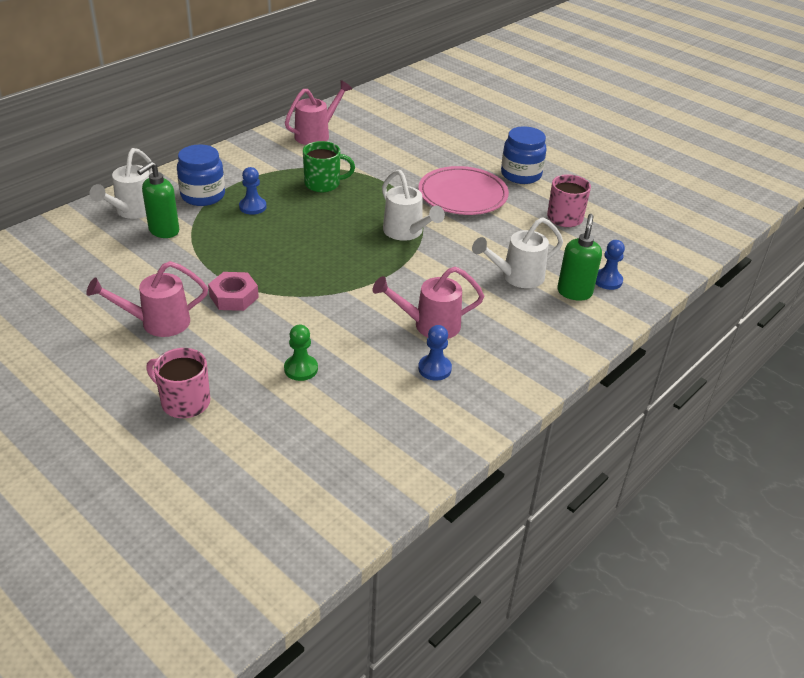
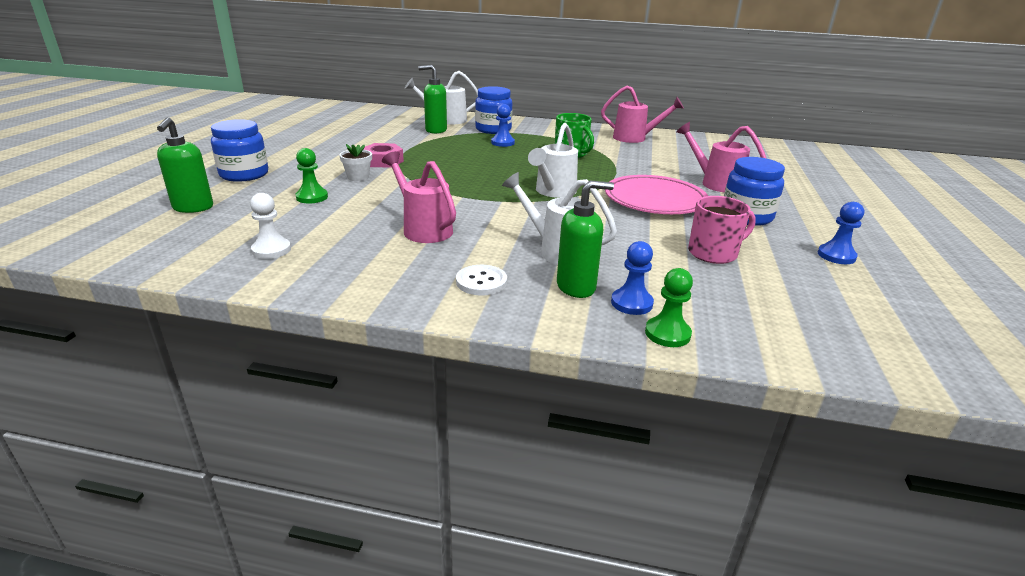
camera: 60 degrees right, 10 degrees down
pink watering can [86,261,208,337] -> pink watering can moved to [676,122,766,192]
pink mug [146,348,210,418] -> blue jar [211,119,268,182]
blue pawn [418,325,452,381] -> blue pawn moved to [818,202,864,264]
none -> green soap dispenser [157,117,213,213]
none -> white pawn [250,193,291,259]
none -> white flower pot [339,144,372,181]
none -> white button [456,265,507,295]
none -> green pawn [645,268,693,347]

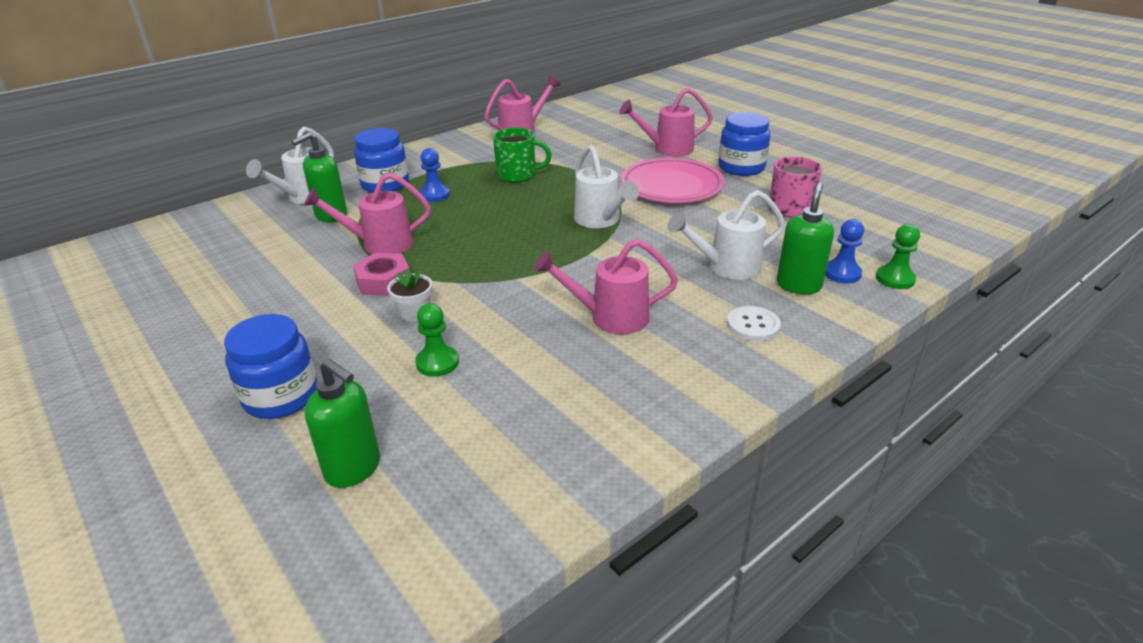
camera: 50 degrees left, 5 degrees up
white pawn [250,193,291,259] -> none
blue pawn [818,202,864,264] -> none
none -> pink watering can [304,172,431,254]

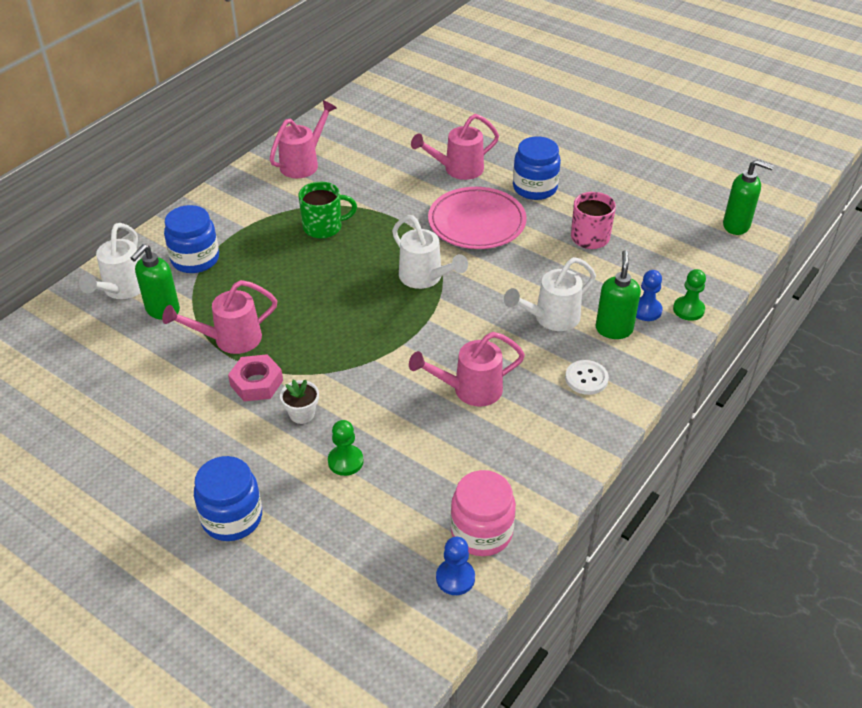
camera: 15 degrees left, 10 degrees up
green soap dispenser [305,359,380,488] -> green soap dispenser moved to [723,160,774,235]
blue pawn [419,148,450,202] -> blue pawn moved to [436,537,475,595]
none -> pink jar [450,470,516,556]

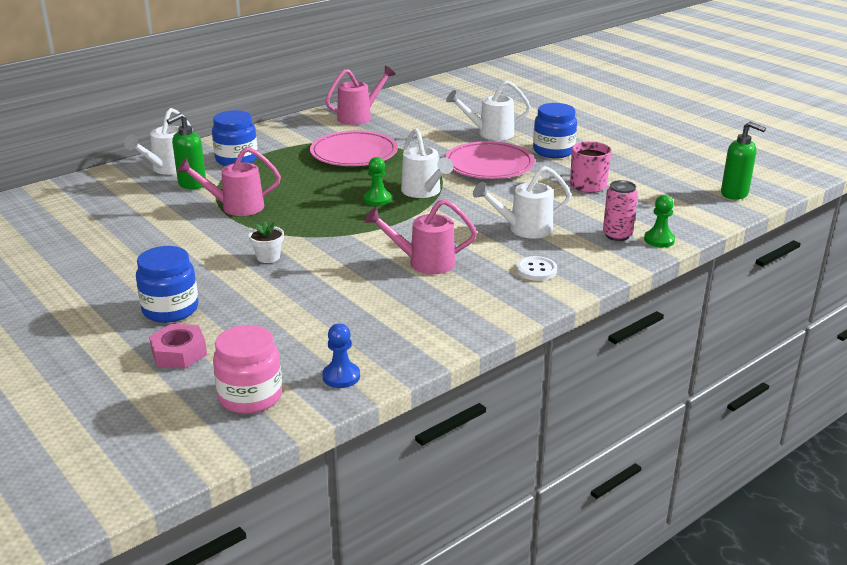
camera: 15 degrees right, 15 degrees down
pink nut [228,354,283,401] -> pink nut moved to [149,324,207,368]
green mug [299,182,357,238] -> pink plate [310,131,398,166]
green pawn [328,420,364,476] -> green pawn moved to [364,157,392,206]
pink watering can [411,114,499,180] -> white watering can [446,81,531,140]
pink jar [450,470,516,556] -> pink jar moved to [213,325,282,414]
green soap dispenser [596,250,641,339] -> none
blue pawn [636,270,663,321] -> pink can [603,180,638,241]

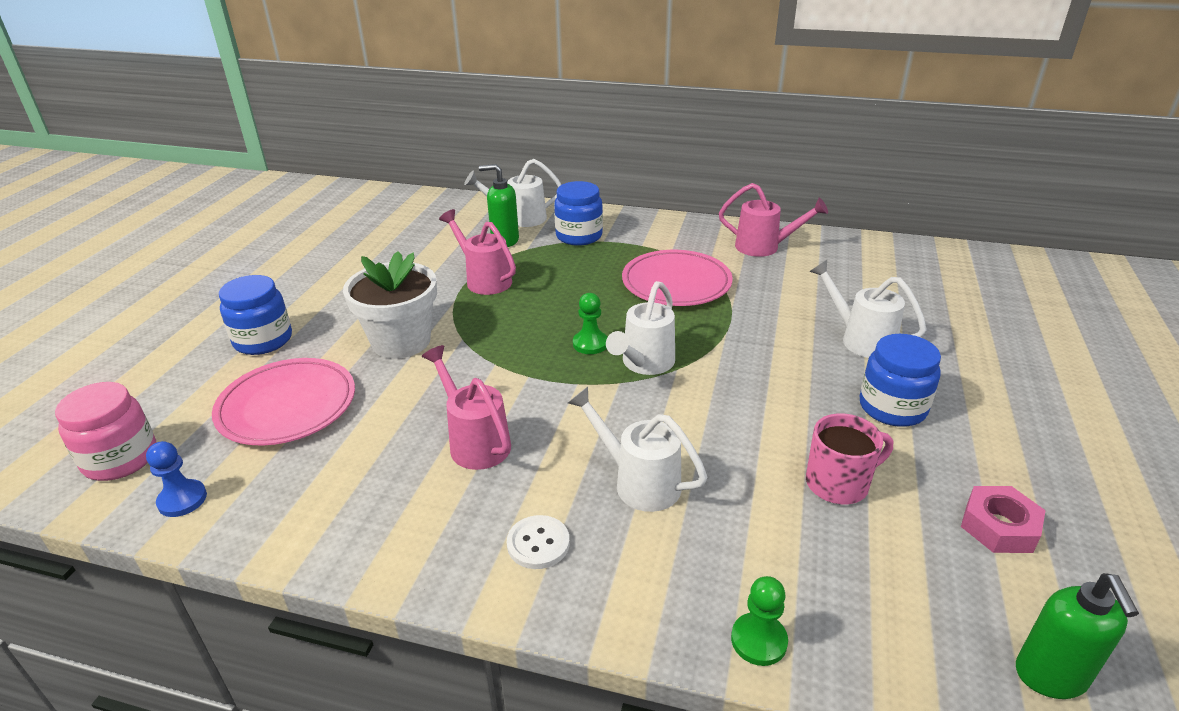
camera: 55 degrees right, 5 degrees up
pink nut [149,324,207,368] -> pink nut moved to [961,486,1046,553]
white flower pot [249,221,284,263] -> white flower pot [343,251,437,359], size x2.22
pink plate [445,141,535,179] -> pink plate moved to [212,358,355,445]
pink can [603,180,638,241] -> none

